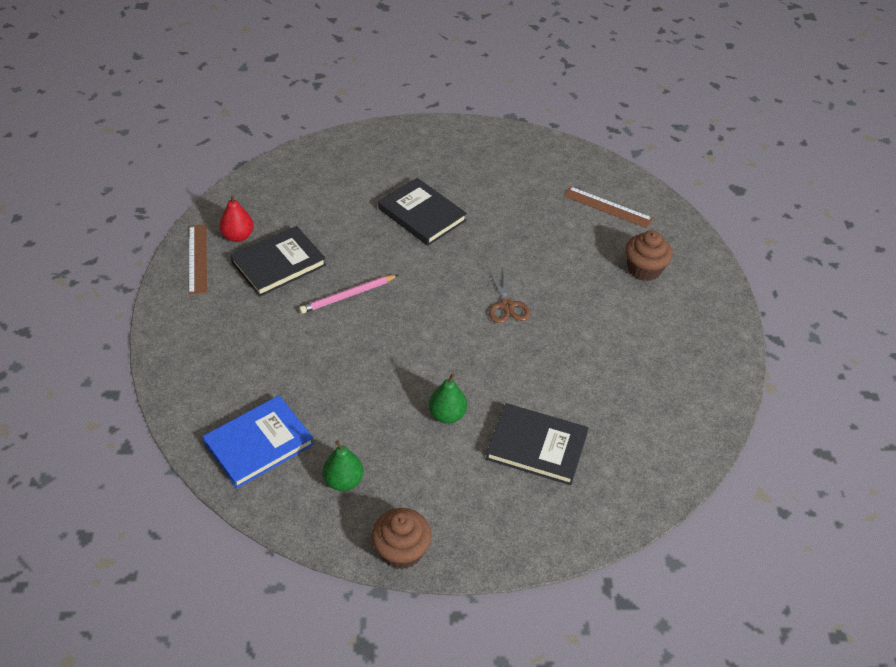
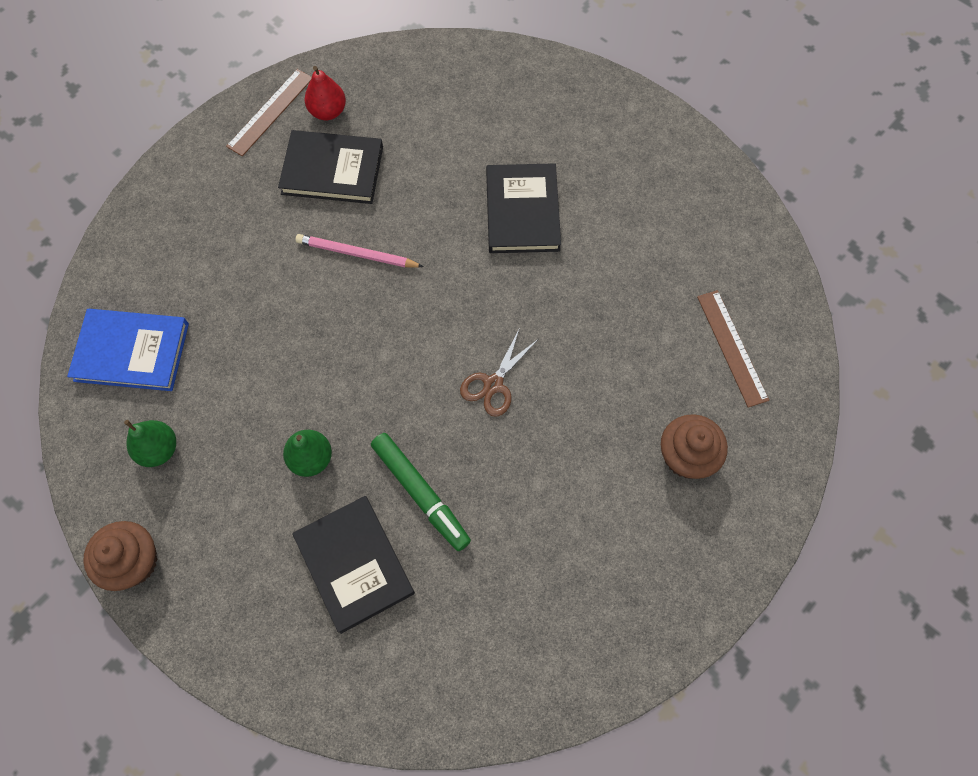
camera: 45 degrees right, 20 degrees up
none -> green marker [371,433,471,551]

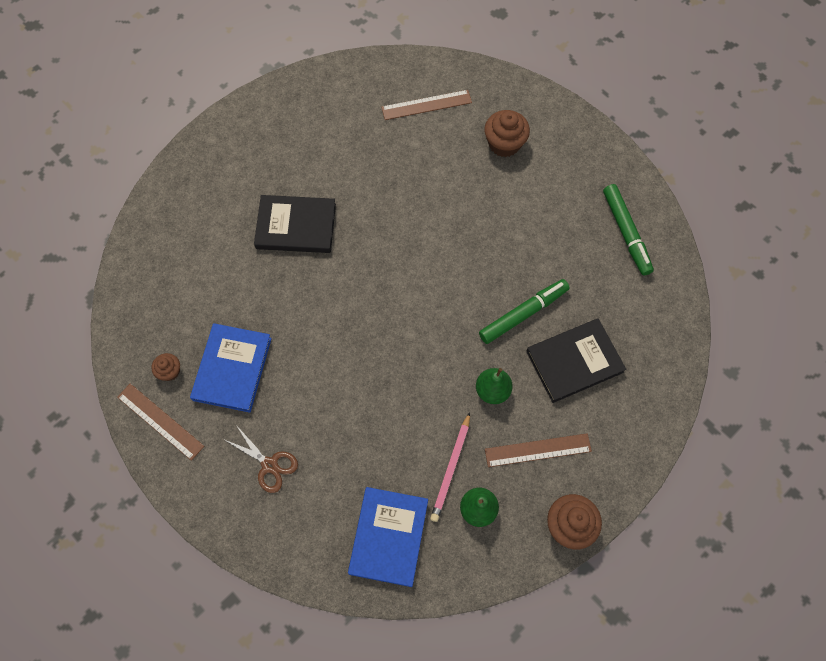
camera: 85 degrees left, 0 degrees up
black book [278,130,383,204] -> blue book [190,323,272,413]
pink pencil [296,234,424,268] -> pink pencil moved to [430,412,470,522]
red pear [305,66,346,120] -> brown cupcake [151,353,180,381]
brown scissors [460,330,537,417] -> brown scissors moved to [225,425,298,493]
none -> brown ruler [485,433,592,467]
none -> green marker [603,184,654,276]

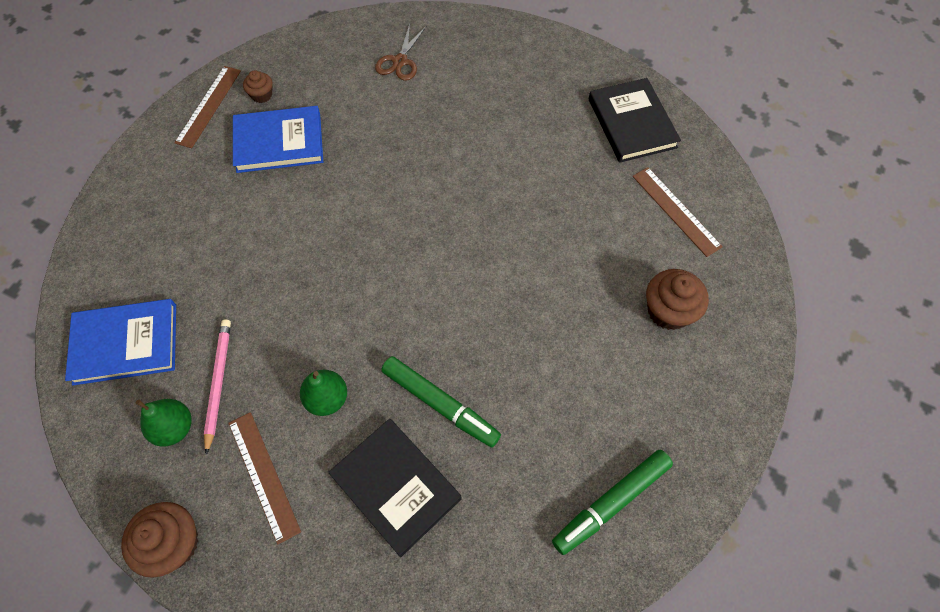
camera: 70 degrees right, 5 degrees down
brown scissors [225,425,298,493] -> brown scissors moved to [375,24,426,81]
black book [254,195,336,253] -> black book moved to [589,78,681,163]
pink pencil [430,412,470,522] -> pink pencil turned 90 degrees clockwise [204,320,231,455]

